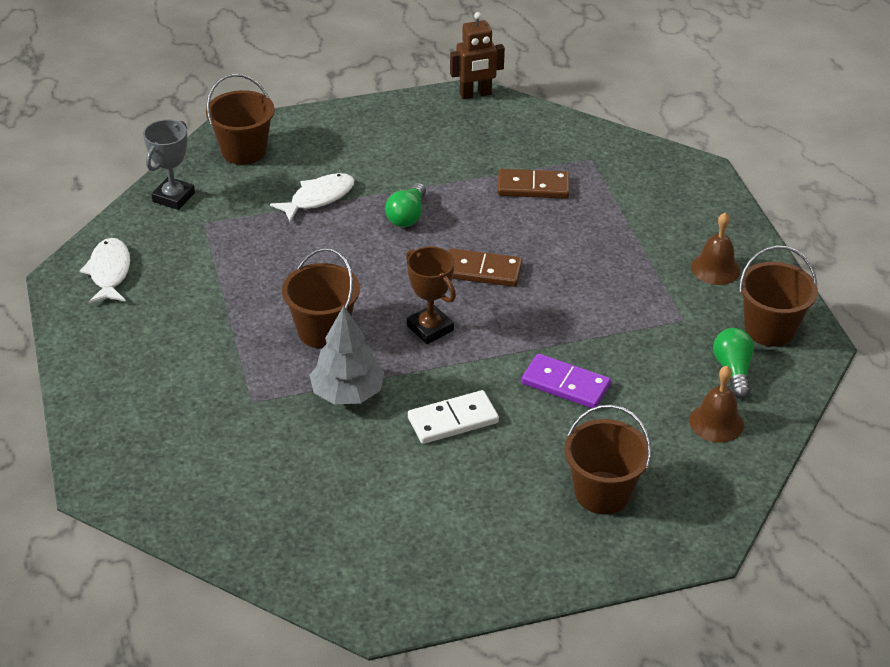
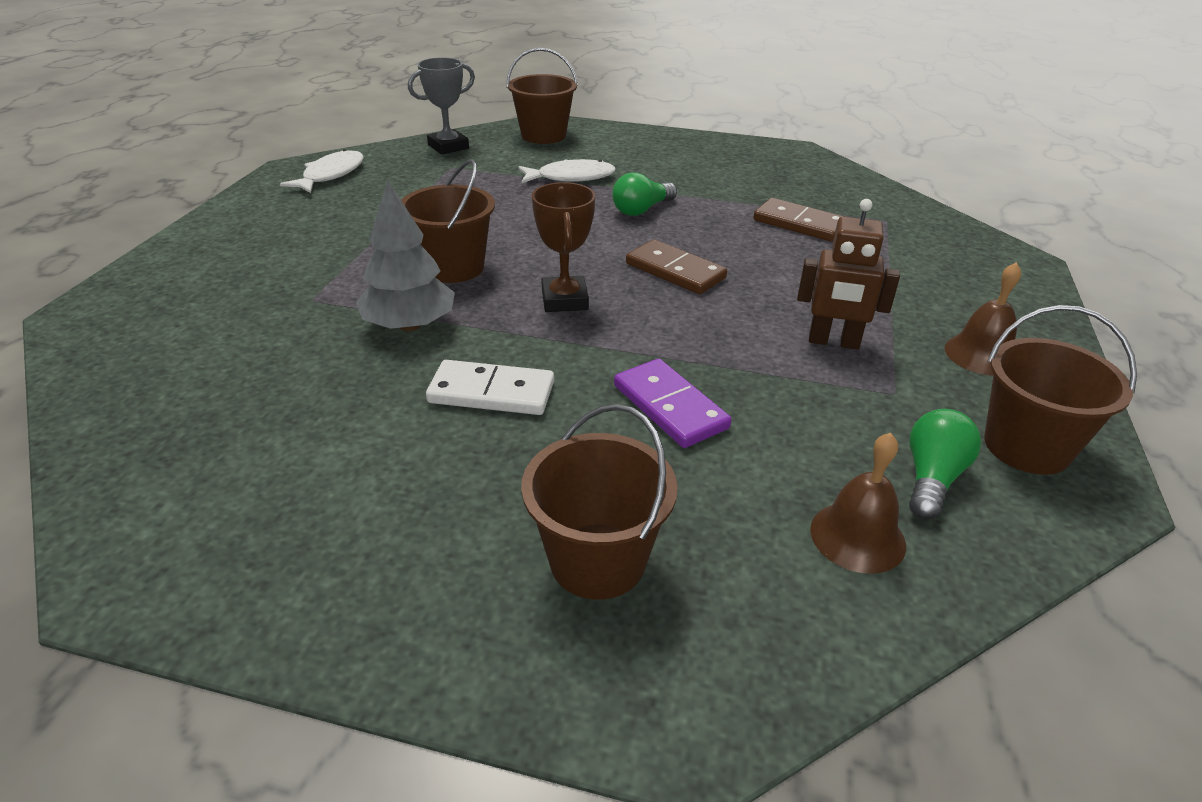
camera: 30 degrees right, 5 degrees down
brown robot [450,12,505,99] -> brown robot moved to [797,199,900,350]

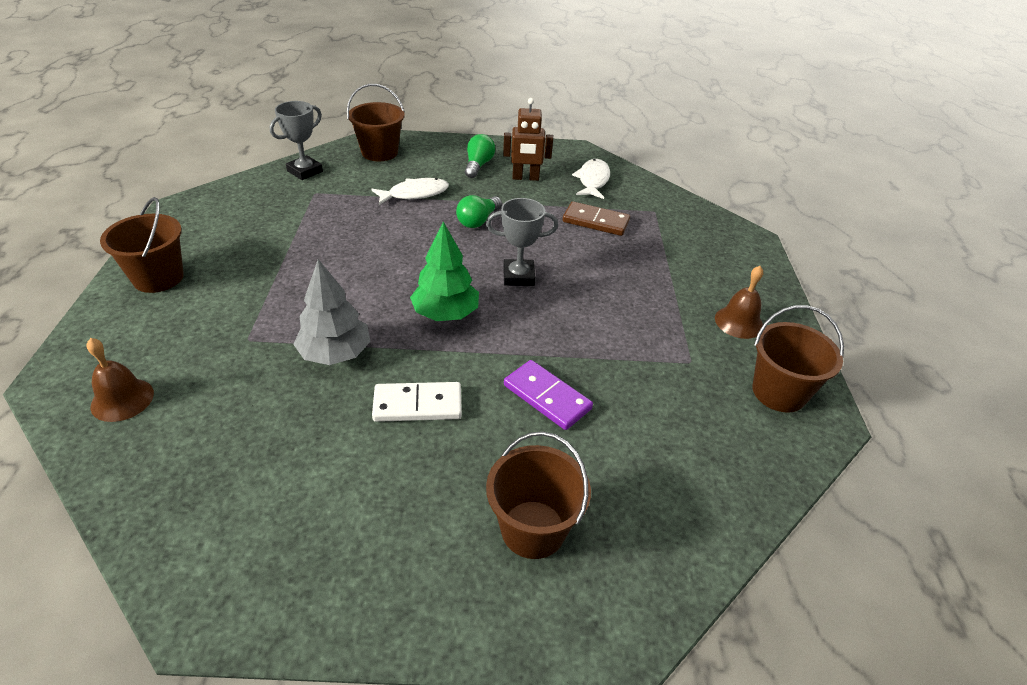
camera: 15 degrees left, 5 degrees up
white fish [280,149,364,193] -> white fish moved to [572,159,610,199]
brown bucket [401,159,495,283] -> brown bucket moved to [100,197,184,293]
brown trophy [532,182,595,312] -> green tree [410,222,479,321]
brown domino [626,239,727,294] -> grey trophy [486,198,558,286]
brown robot [797,199,900,350] -> brown robot moved to [503,98,553,181]
brown bell [810,433,906,574] -> brown bell moved to [86,338,154,422]
green light bulb [909,409,981,519] -> green light bulb moved to [465,134,495,178]

